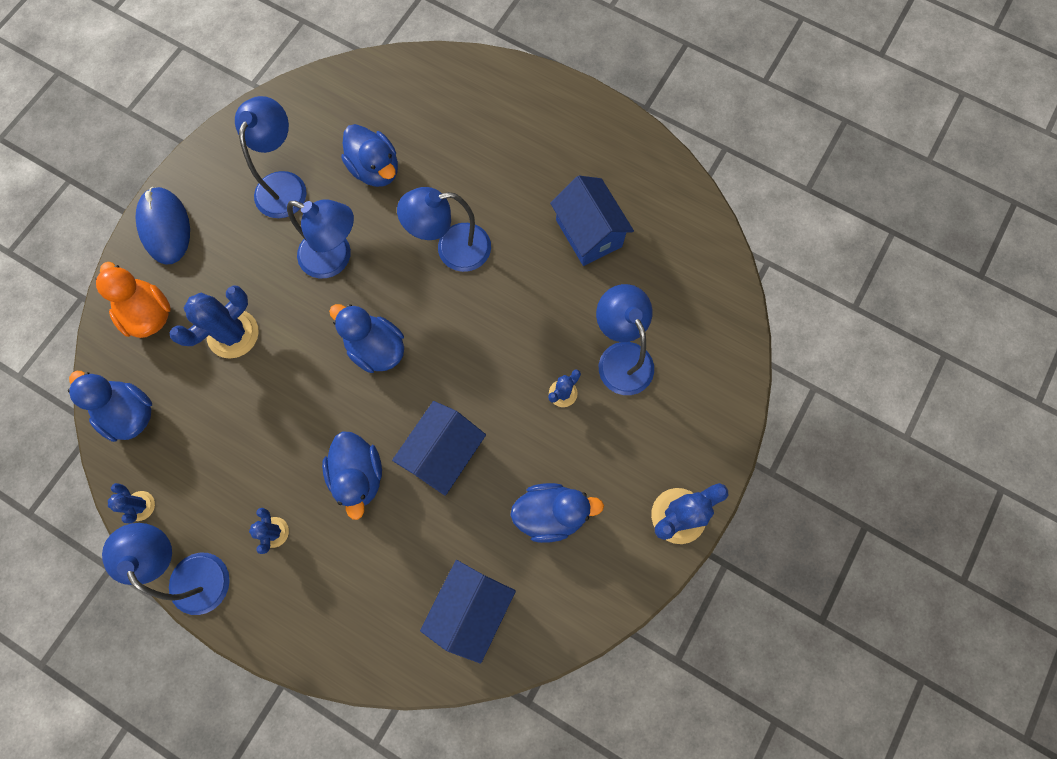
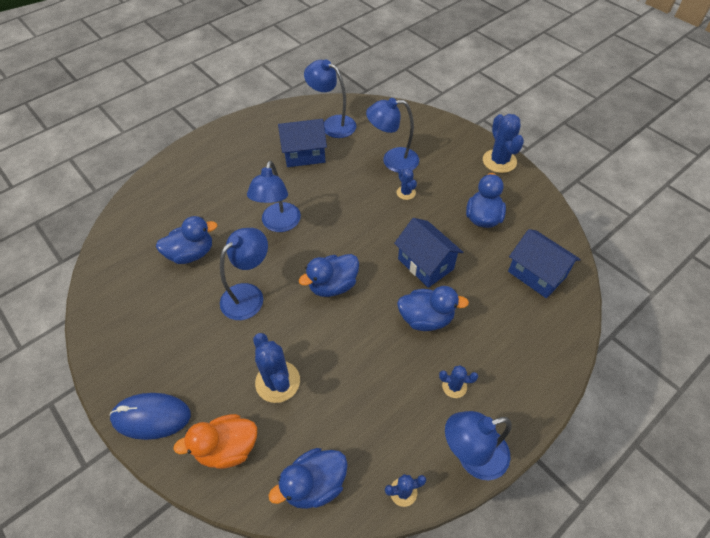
camera: 70 degrees left, 20 degrees down
blue lamp [235,96,307,218] -> blue lamp moved to [304,60,356,138]

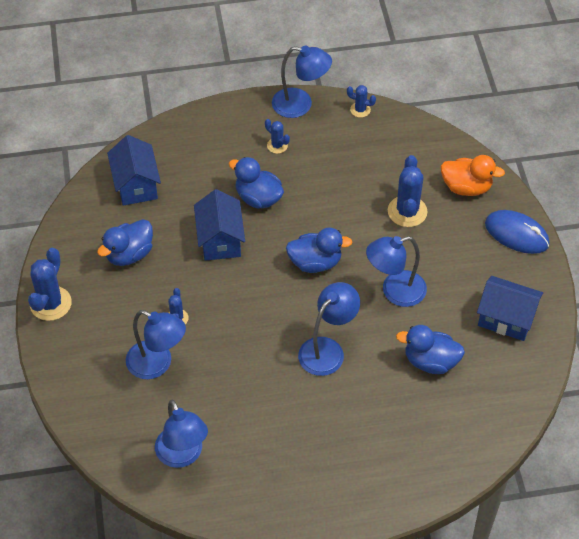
camera: 150 degrees left, 0 degrees up
blue duck [269,448,348,509] -> none
blue house [278,119,327,167] -> blue house moved to [477,276,543,341]

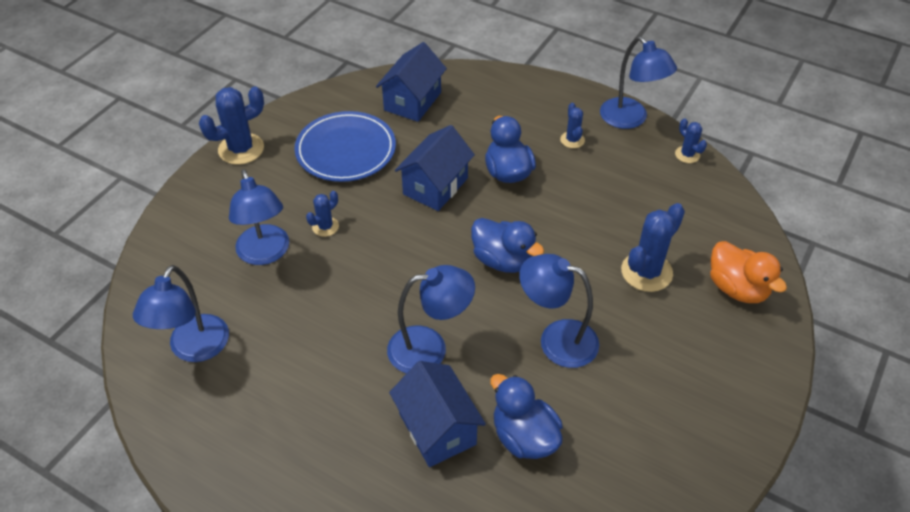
camera: 40 degrees right, 5 degrees down
blue duck [97,219,153,266] -> blue plate [294,111,396,182]
blue house [477,276,543,341] -> blue house moved to [389,361,486,467]
blue mouse [485,210,550,254] -> none

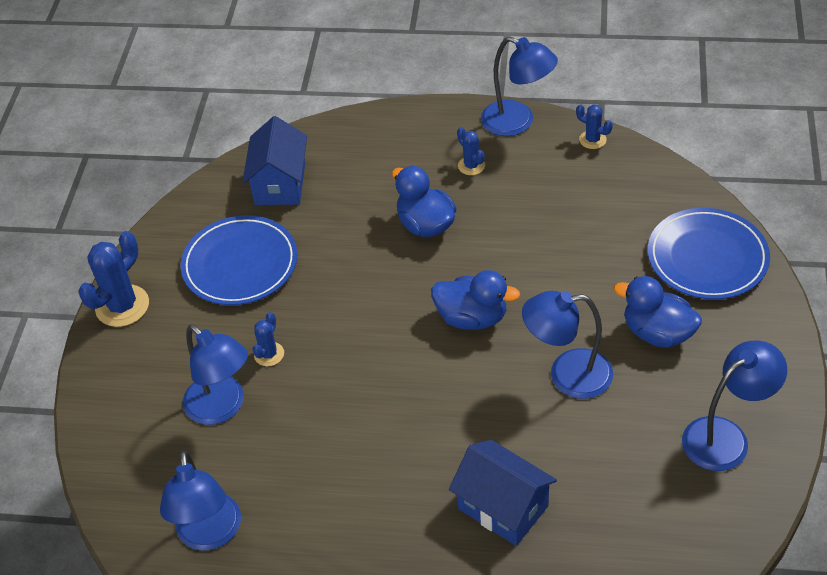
camera: 20 degrees left, 0 degrees up
blue lamp [387,265,475,374] -> blue lamp moved to [682,341,787,471]
blue house [395,125,475,211] -> none
blue duck [490,374,563,459] -> blue duck moved to [614,276,702,348]
blue cactus [621,203,685,292] -> none
orange duck [710,241,787,303] -> blue plate [648,208,770,300]

